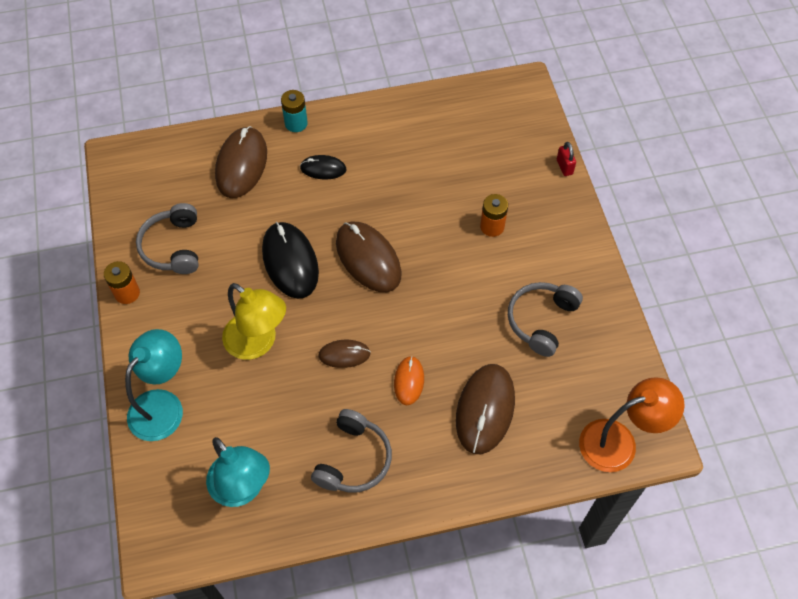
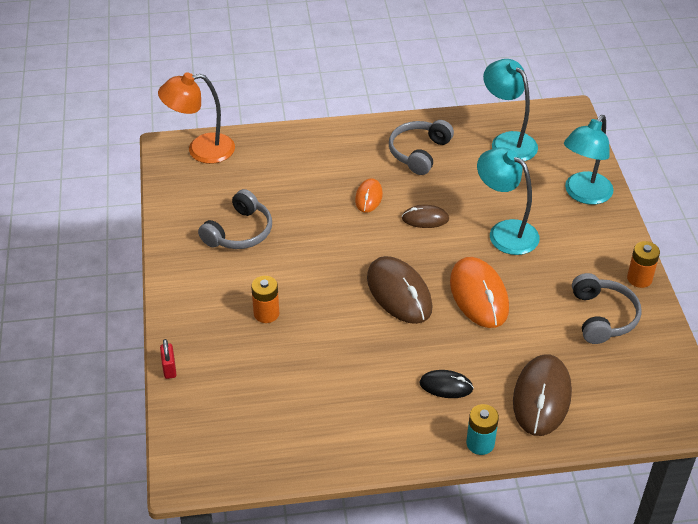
camera: 175 degrees left, 15 degrees down
yellow lamp [222,283,286,360] -> turquoise lamp [477,147,540,255]
black mouse [262,222,319,299] -> orange mouse [450,257,509,328]
brown mouse [456,364,515,454] -> none

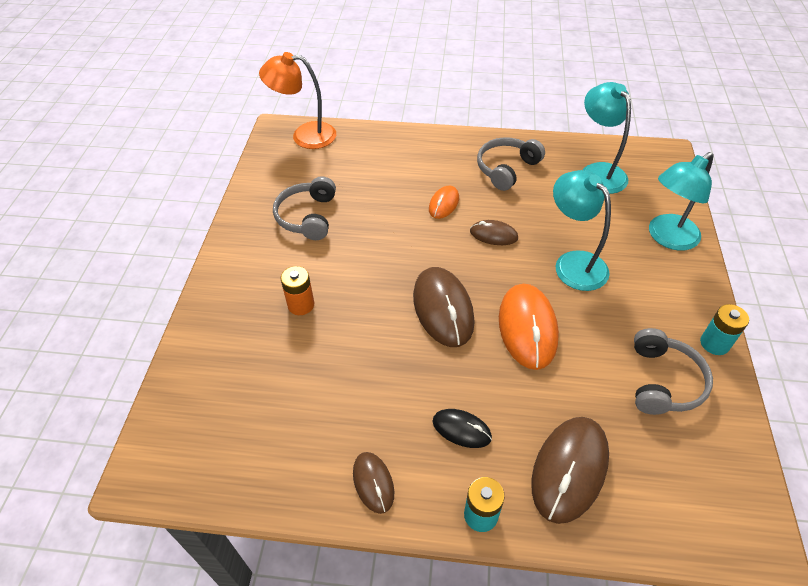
camera: 15 degrees right, 5 degrees up
red padlock [160,339,177,379] -> none
grey headphones [198,189,272,249] -> grey headphones turned 135 degrees clockwise [273,177,336,240]
orange battery [627,241,660,288] -> turquoise battery [700,304,749,355]
none -> brown mouse [353,452,394,514]

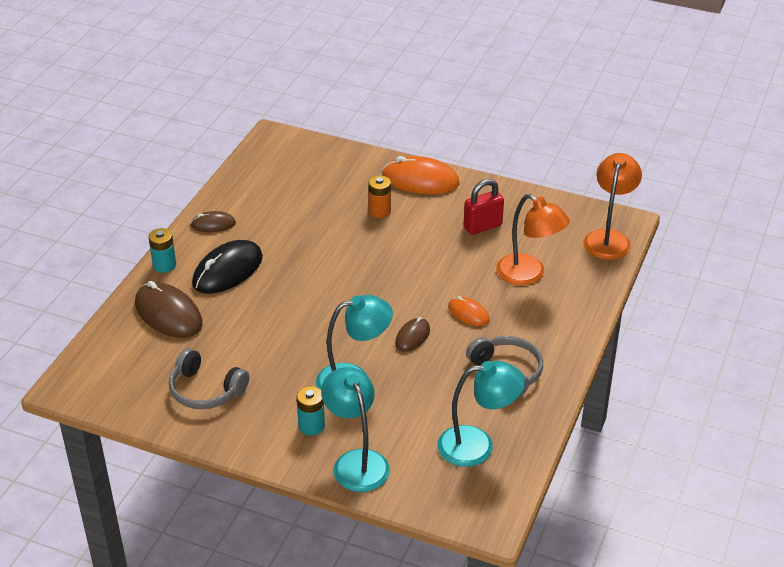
camera: 105 degrees right, 10 degrees down
grey headphones [273,177,336,240] -> red padlock [464,179,504,235]
brown mouse [413,267,475,347] -> none
black mouse [433,409,492,448] -> black mouse [192,240,263,294], size x1.83
orange mouse [499,284,559,370] -> orange mouse moved to [382,156,459,194]
turquoise battery [700,304,749,355] -> turquoise battery moved to [297,386,325,436]
none -> orange lamp [496,194,570,286]

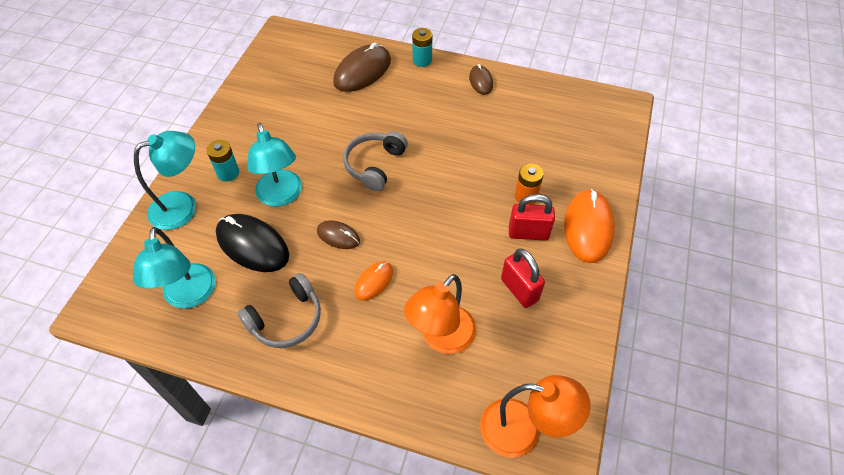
camera: 85 degrees right, 15 degrees up
grey headphones [169,348,249,409] -> grey headphones moved to [343,131,408,191]
black mouse [192,240,263,294] -> black mouse moved to [216,214,289,272]
none -> red padlock [509,194,555,240]

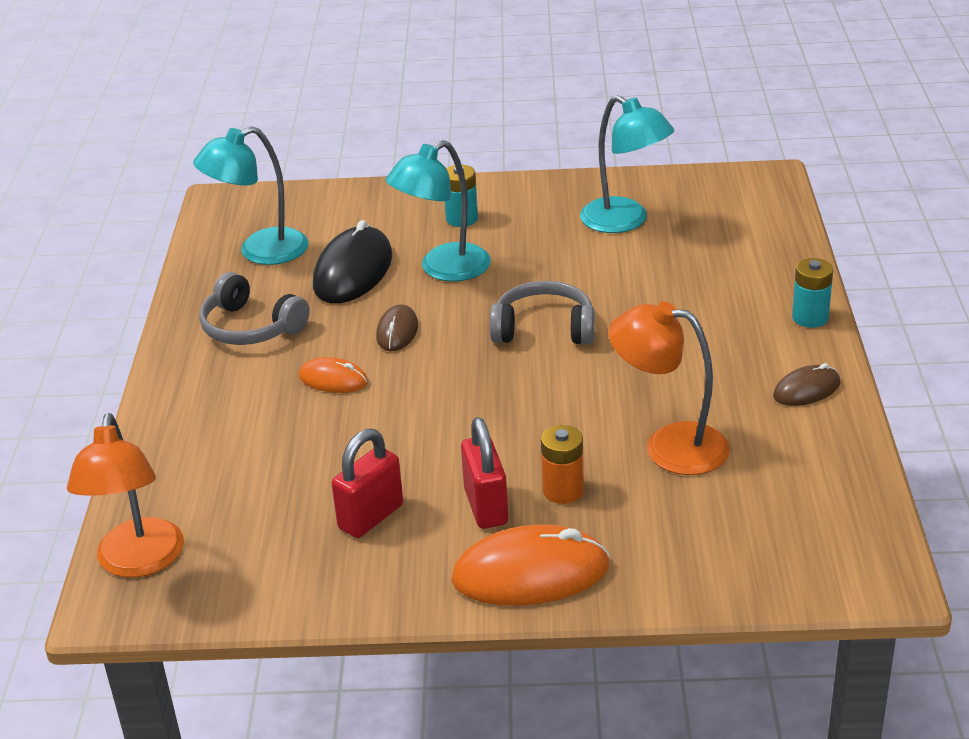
camera: 75 degrees right, 20 degrees down
turquoise lamp [134,131,196,230] -> turquoise lamp moved to [580,95,675,233]
brown mouse [333,43,391,92] -> none
orange lamp [404,274,476,354] -> orange lamp moved to [609,301,730,475]

